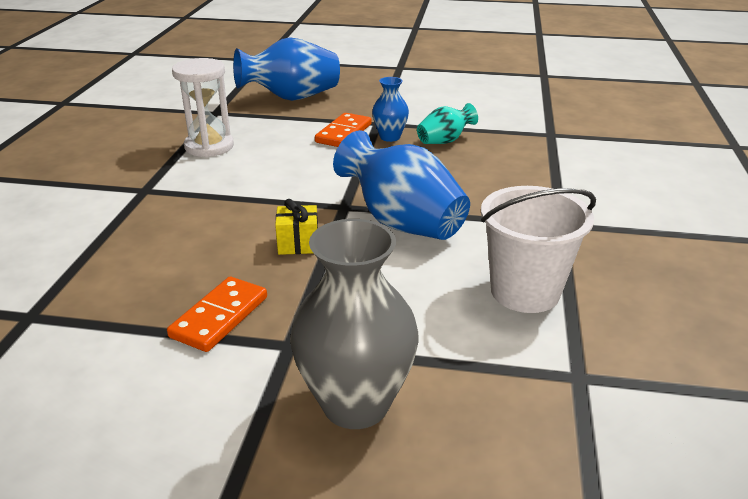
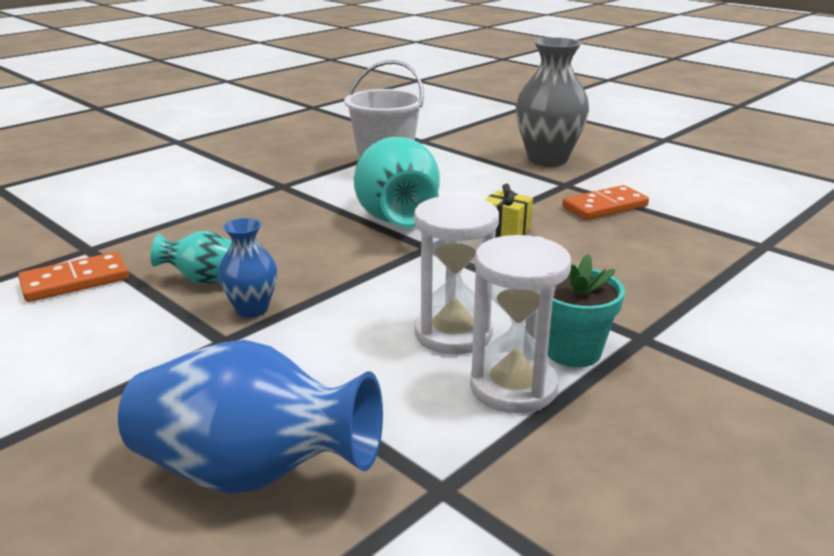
camera: 145 degrees left, 5 degrees down
orange domino [315,113,372,147] -> orange domino moved to [18,252,129,302]
blue vase [333,130,470,240] -> turquoise vase [354,137,440,228]
none -> white hourglass [414,195,499,354]
none -> turquoise flower pot [548,254,625,367]

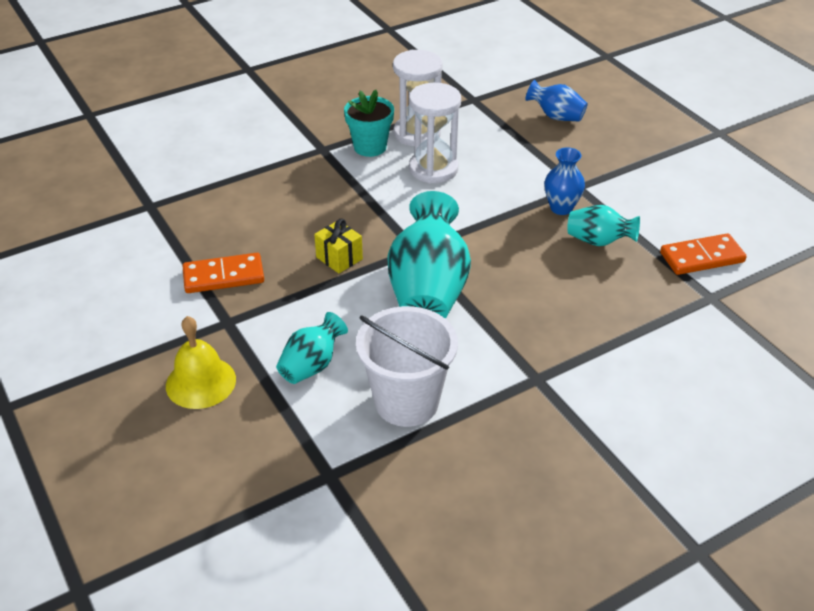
camera: 165 degrees left, 15 degrees up
blue vase [118,340,383,494] -> blue vase [526,80,588,121], size x0.53
grey vase [516,37,589,166] -> yellow bell [166,316,236,409]
none -> turquoise vase [276,312,348,384]

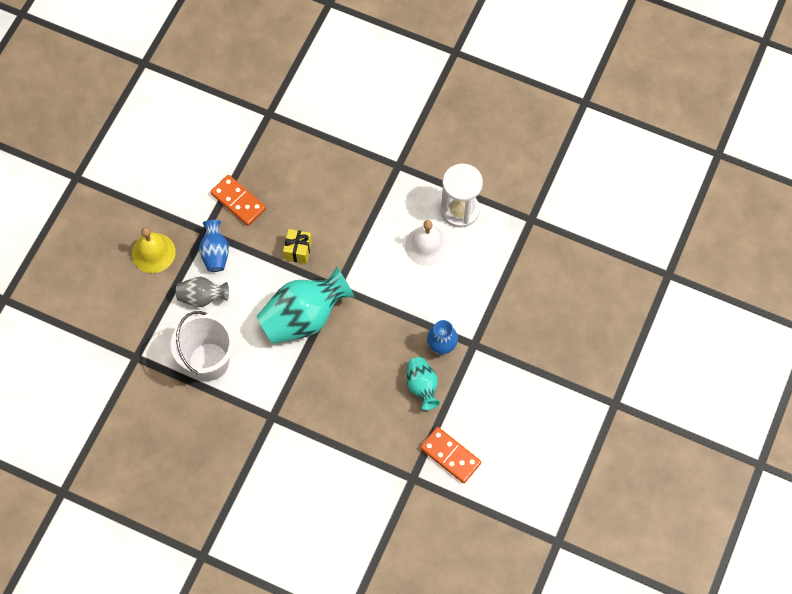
camera: 55 degrees right, 25 degrees up
turquoise vase [276,312,348,384] -> grey vase [176,277,229,307]
turquoise flower pot [344,90,394,157] -> none
white hourglass [409,83,461,183] -> white bell [405,220,449,266]
blue vase [526,80,588,121] -> blue vase moved to [199,220,229,272]

